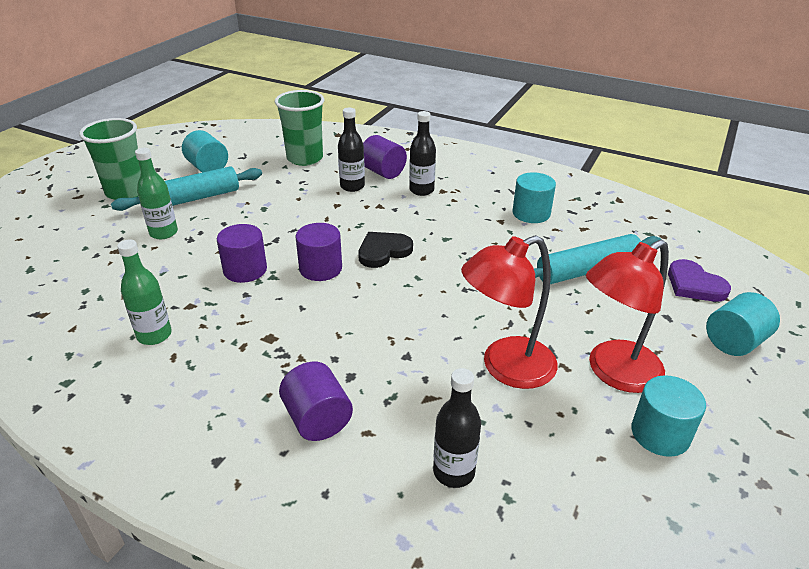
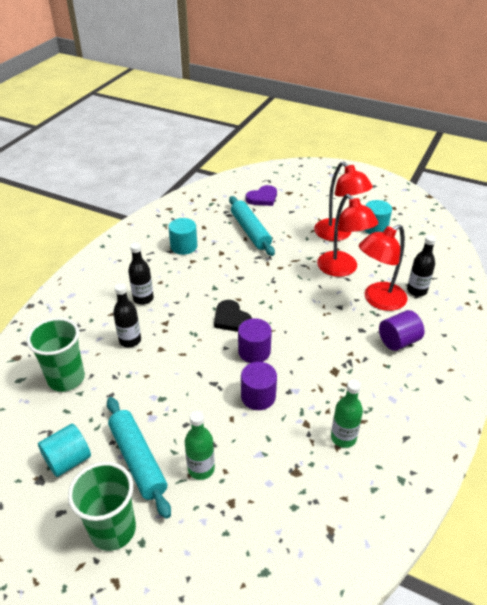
camera: 90 degrees left, 5 degrees up
purple cylinder [363,135,407,179] -> none
turquoise cylinder [706,292,780,356] -> none
none -> red lamp [359,224,408,311]

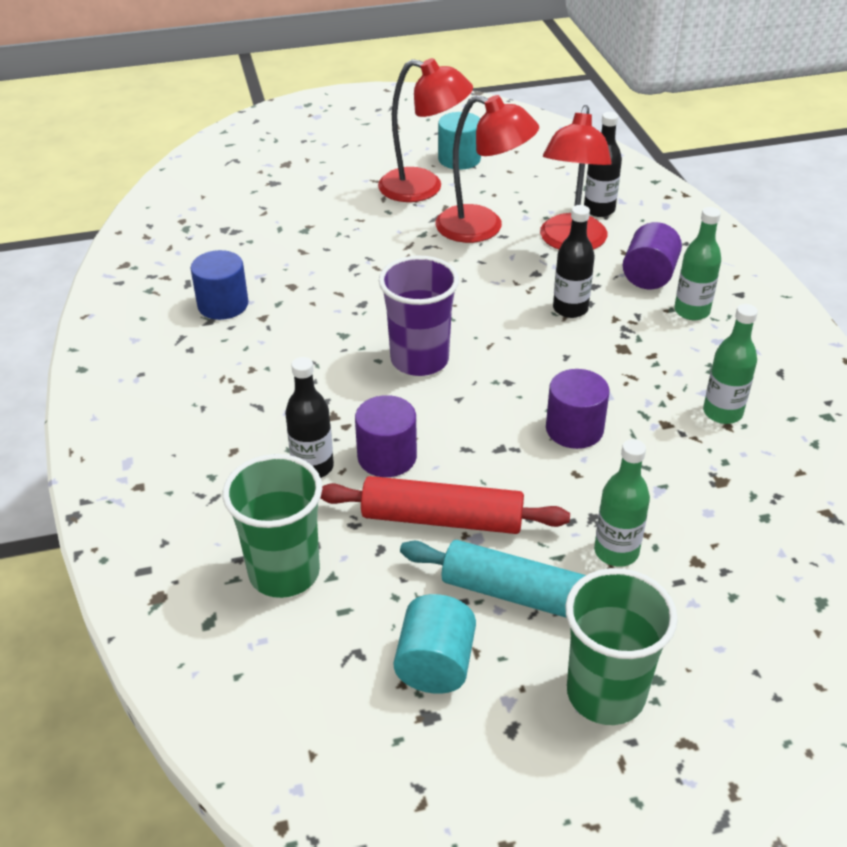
camera: 40 degrees left, 0 degrees up
black bottle [128,243,154,305] -> black bottle moved to [553,205,595,318]
turquoise cylinder [168,218,197,255] -> blue cylinder [190,250,248,320]
black heart [214,300,252,332] -> purple cup [379,256,459,376]
turquoise rolling pin [229,196,275,256] -> none
purple cylinder [238,318,272,363] -> purple cylinder moved to [355,395,417,477]
purple heart [246,185,277,206] -> none
none -> red rolling pin [320,476,570,534]
none -> green bottle [674,207,721,320]

